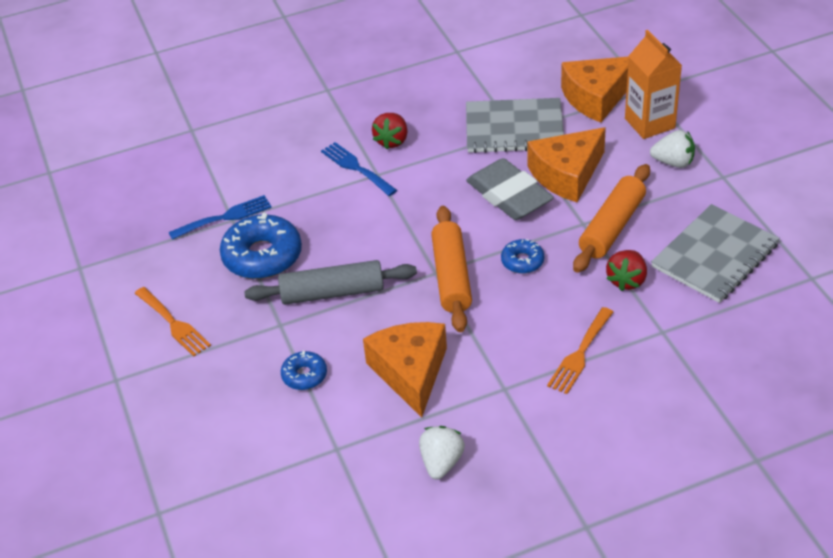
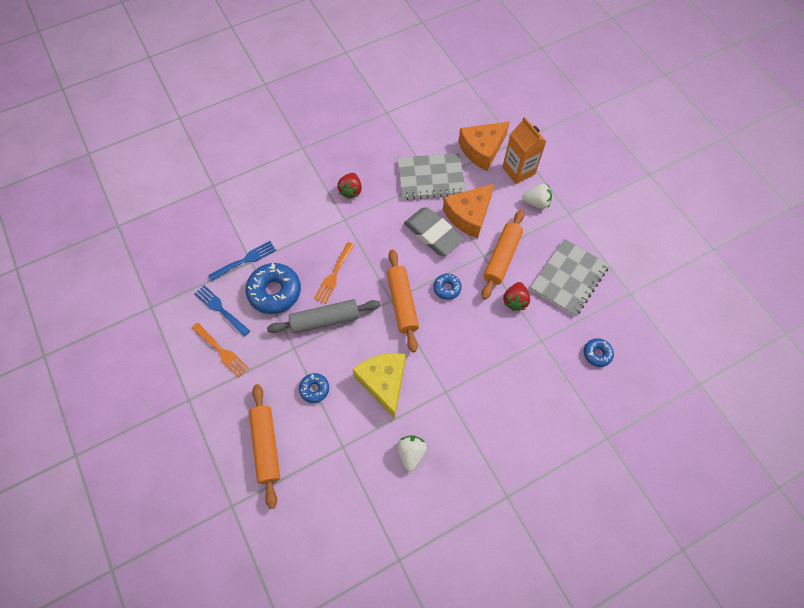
camera: 10 degrees left, 20 degrees up
blue fork [321,142,397,196] -> blue fork moved to [194,285,250,337]
orange cheese [363,322,447,418] -> yellow cheese [352,353,405,418]
orange fork [547,307,613,394] -> orange fork moved to [314,242,354,304]
none -> orange rolling pin [249,384,280,509]
none -> blue donut [584,338,614,367]

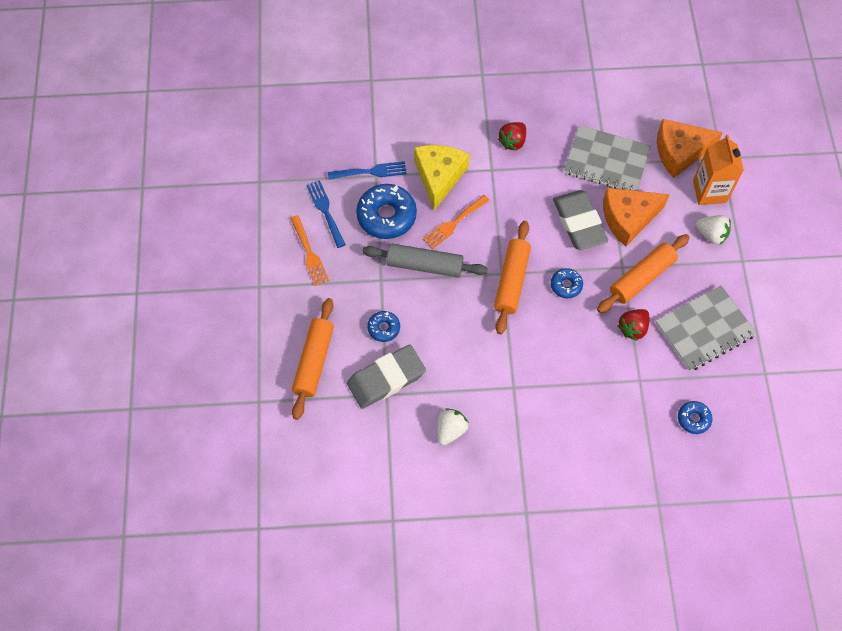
camera: 25 degrees right, 0 degrees up
yellow cheese [352,353,405,418] -> yellow cheese moved to [414,145,470,211]
none -> grey eraser [347,345,426,409]

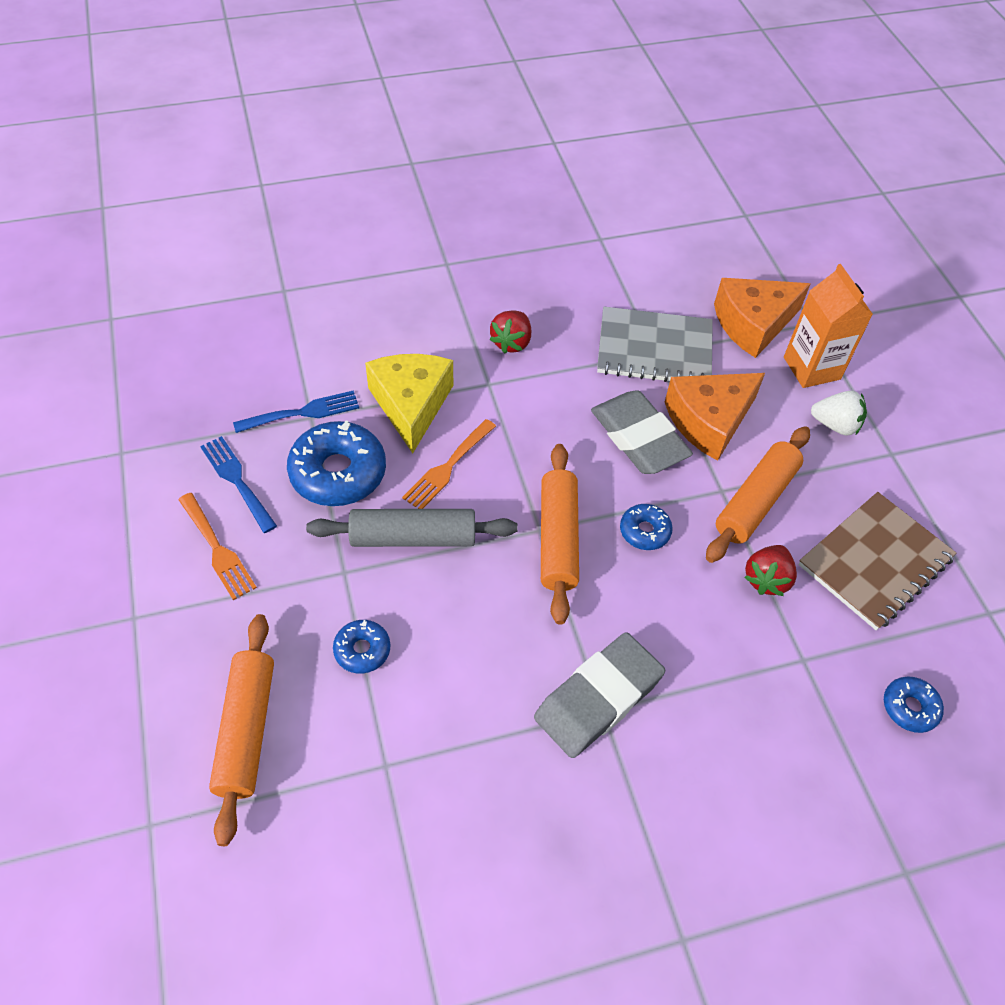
camera: 15 degrees left, 10 degrees down
grey eraser [347,345,426,409] -> grey eraser moved to [534,632,665,758]
white strawberry [437,408,469,445] -> none
grey notebook [656,286,757,371] -> brown notebook [798,492,956,630]

